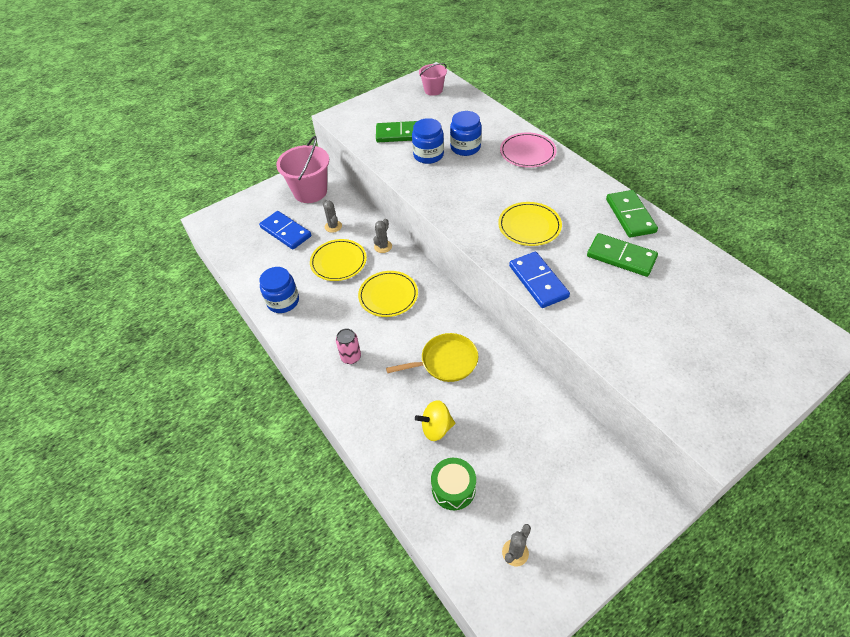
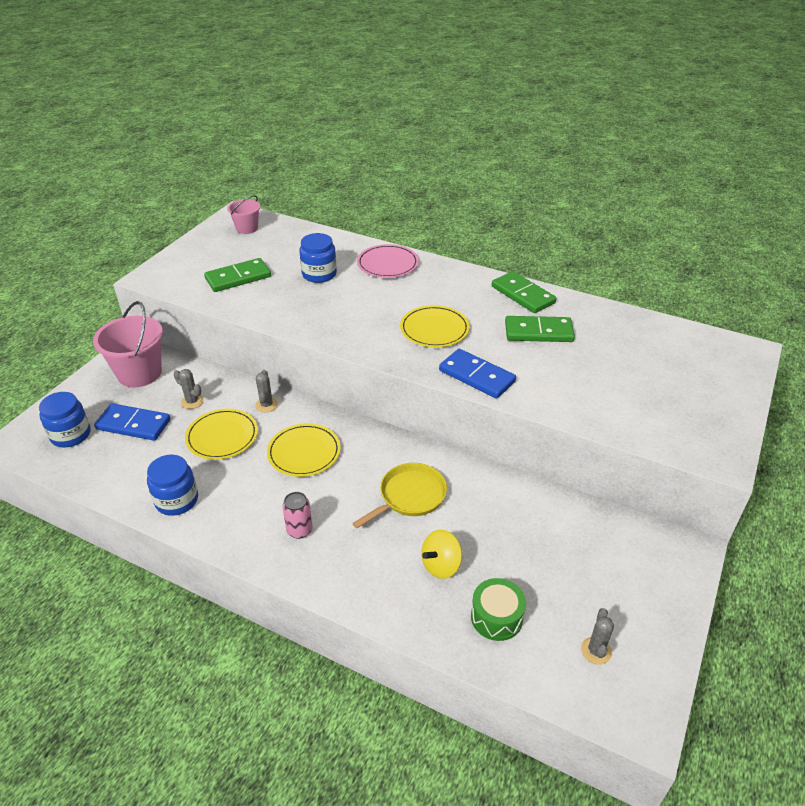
camera: 30 degrees left, 10 degrees down
blue jar [412,118,444,164] -> blue jar moved to [39,392,91,448]

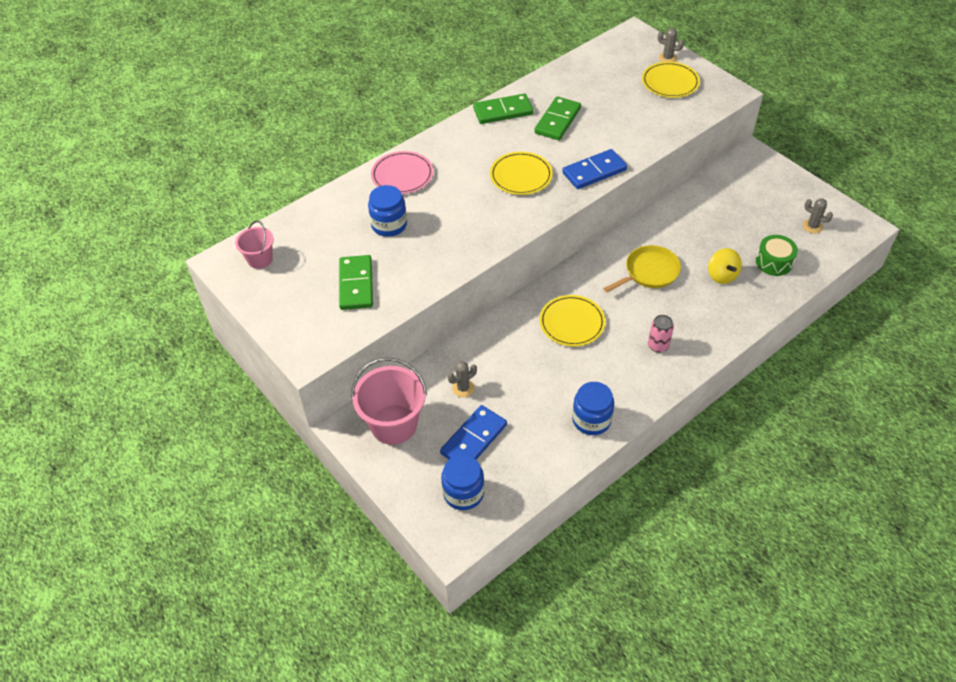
camera: 65 degrees left, 10 degrees up
yellow plate [185,409,258,460] -> yellow plate moved to [642,62,700,98]
grey cactus [255,370,278,412] -> grey cactus moved to [658,28,684,62]
yellow pan [352,463,447,528] -> yellow pan turned 75 degrees clockwise [603,245,681,292]

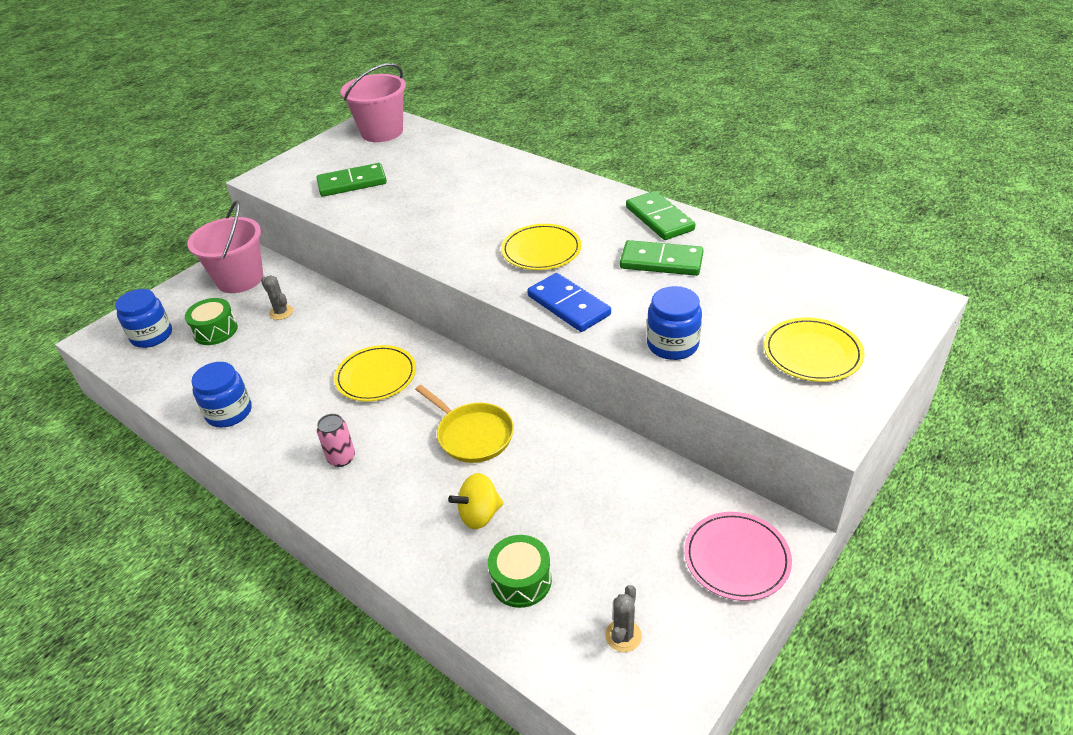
camera: 80 degrees right, 10 degrees down
pink bucket [235,221,274,269] -> pink bucket [341,63,406,142], size x1.78
blue jar [368,185,407,237] -> blue jar moved to [647,286,702,360]
pink plate [371,151,433,194] -> pink plate moved to [684,512,792,601]
blue domino [440,405,507,460] -> green drum [185,298,238,345]
grey cactus [658,28,684,62] -> none

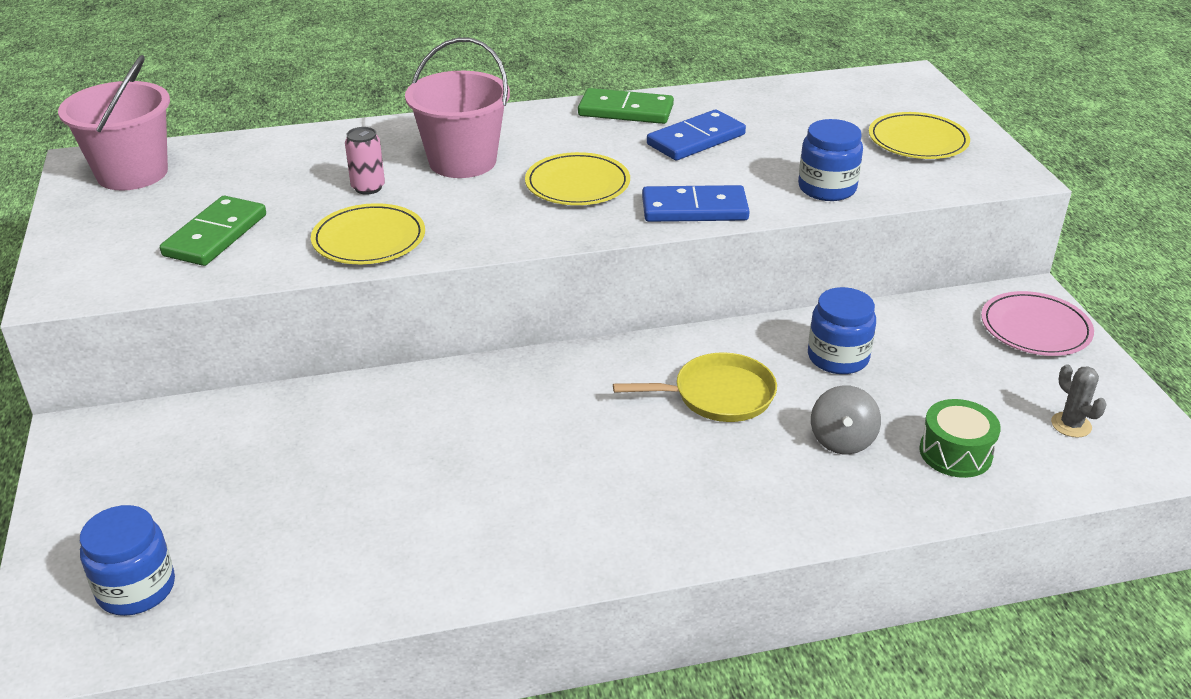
camera: 55 degrees left, 5 degrees down
green drum [185,298,238,345] -> none
pink bucket [187,200,263,293] -> pink bucket moved to [405,37,510,178]
blue jar [191,362,252,428] -> blue jar moved to [808,287,876,374]
grey cactus [261,276,293,320] -> none
pink can [317,414,355,467] -> pink can moved to [345,127,385,195]
yellow plate [334,345,416,402] -> yellow plate moved to [311,203,425,264]
yellow spinning top [448,473,504,529] -> grey spinning top [811,385,881,454]
green domino [620,240,703,276] -> blue domino [647,109,746,160]

